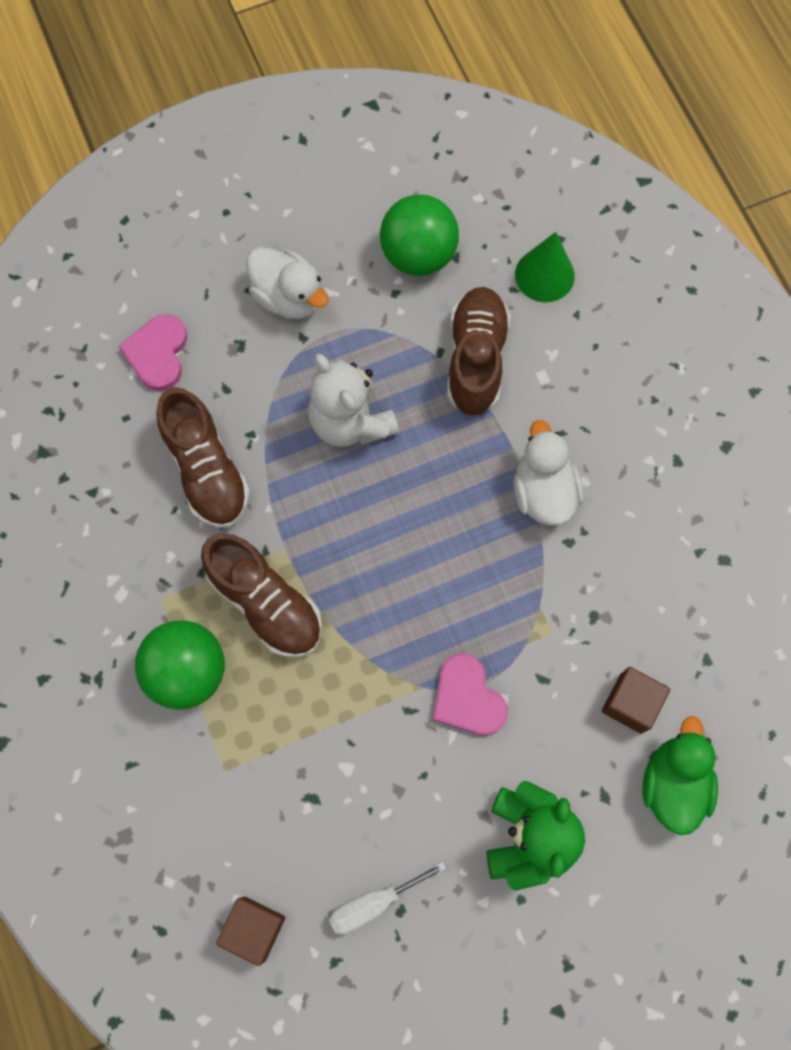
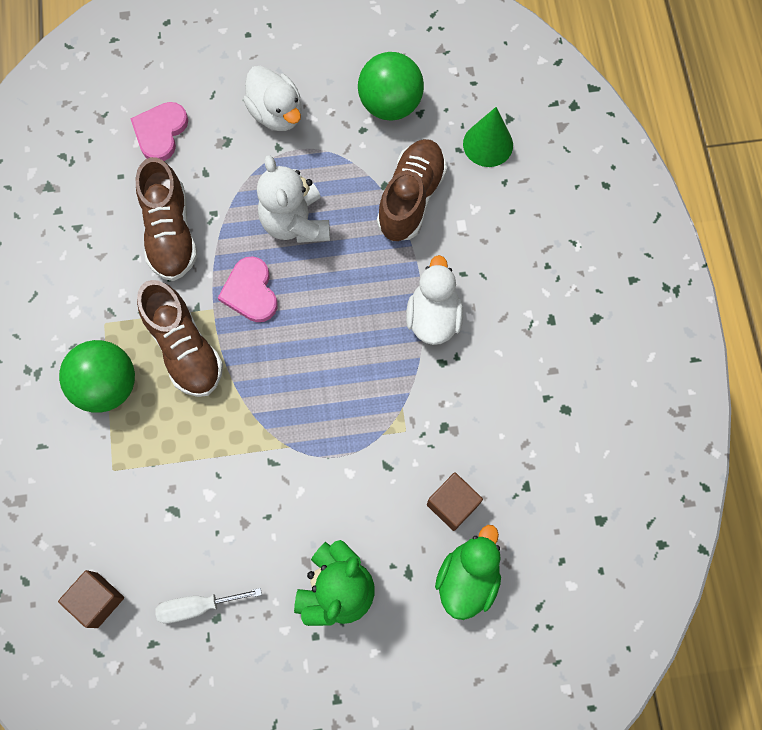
camera: 15 degrees right, 0 degrees up
pink heart [433,654,508,735] -> pink heart moved to [218,256,278,322]

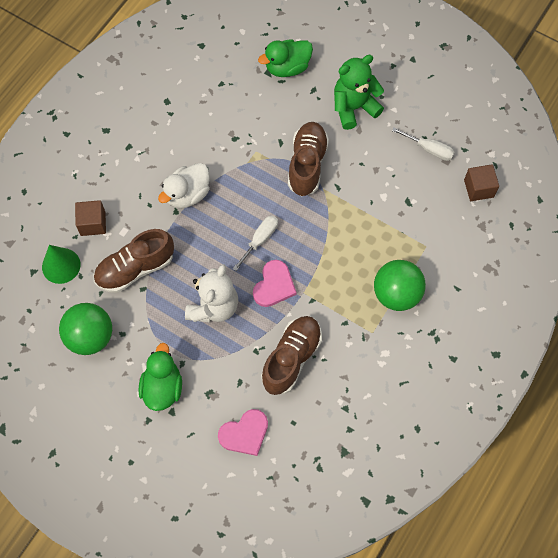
camera: 140 degrees left, 5 degrees down
brown shoe [137,280,223,397] -> brown shoe moved to [288,122,329,197]
white duck [243,66,302,131] -> green duck [139,343,182,411]
brown cube [427,472,483,531] -> brown cube moved to [75,200,106,236]
none -> white screwdriver [233,215,278,271]

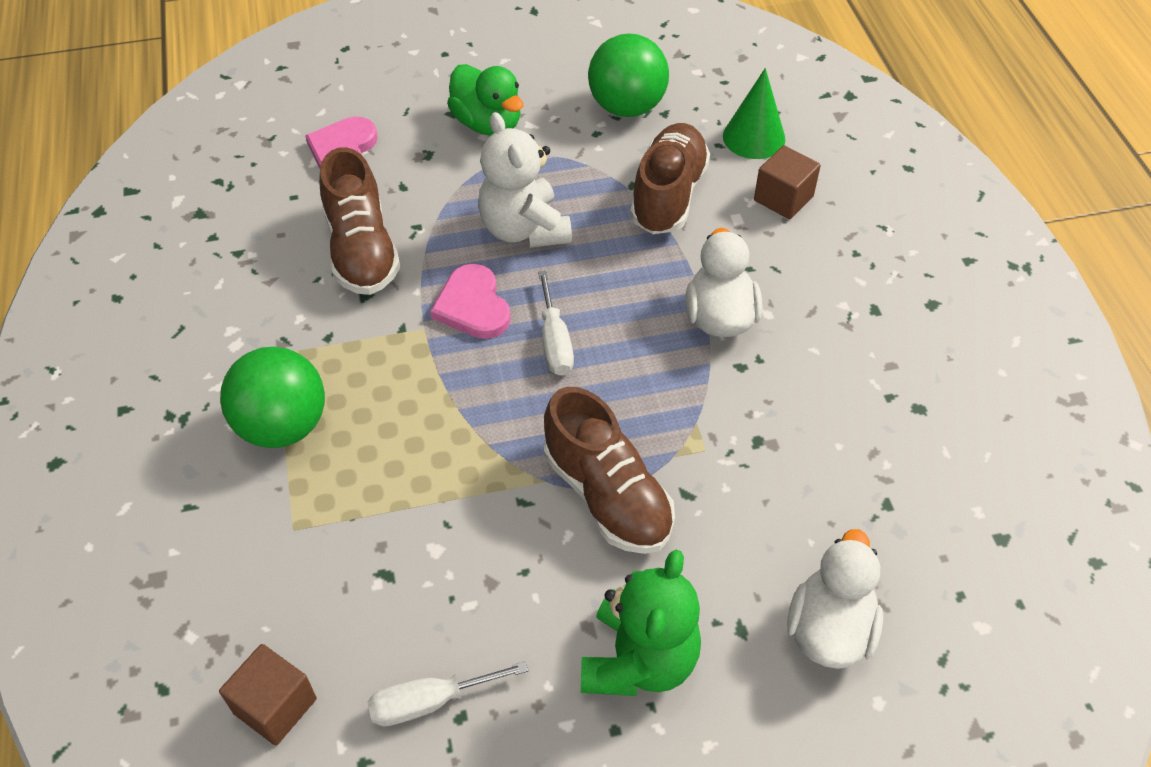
camera: 135 degrees right, 15 degrees down
green duck [258,39,313,77] -> white duck [787,529,883,669]

